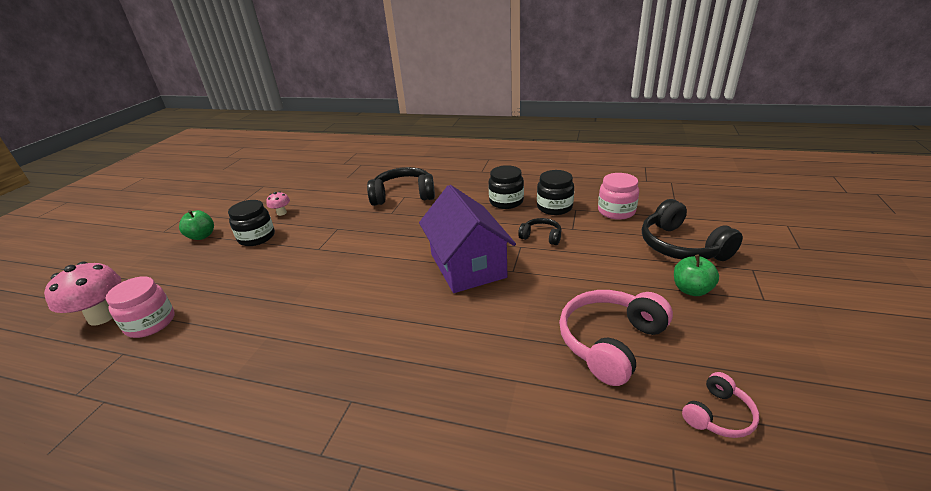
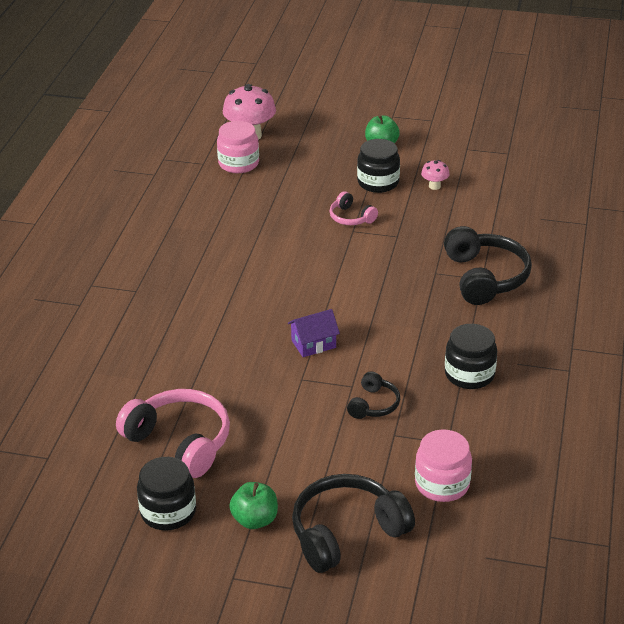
camera: 85 degrees right, 5 degrees up
purple house [419,185,516,293] -> purple house [288,309,340,357], size x0.45
black jar [537,170,574,215] -> black jar moved to [137,457,196,531]
pink headphones [682,372,759,438] -> pink headphones moved to [330,191,378,225]

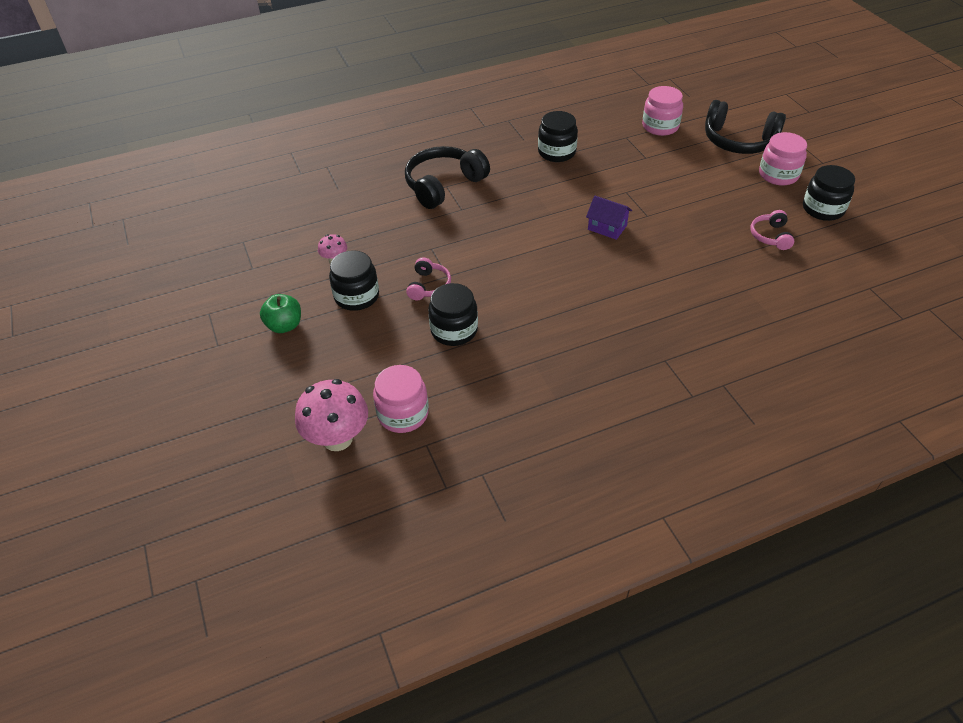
camera: 125 degrees left, 10 degrees up
pink headphones [116,389,230,478] -> pink headphones [750,210,794,250], size x0.52
green apple [229,482,278,529] -> pink jar [759,132,807,185]
black headphones [347,371,400,419] -> none
none -> black jar [428,283,478,346]

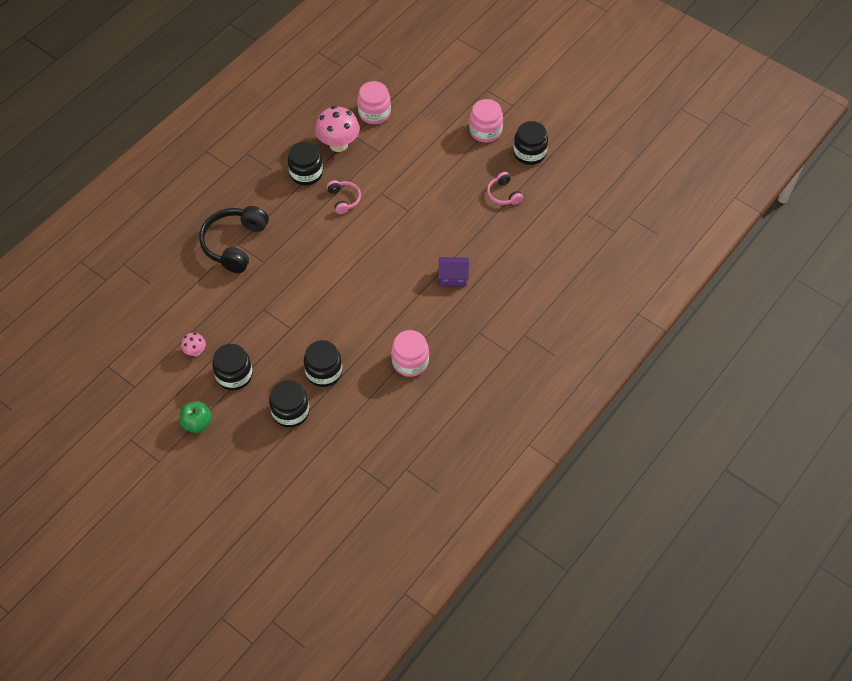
camera: 30 degrees left, 10 degrees up
pink mushroom [295,379,368,451] -> pink mushroom moved to [315,106,360,152]
pink jar [373,365,429,433] -> pink jar moved to [391,330,429,377]
pink headphones [406,257,451,300] -> pink headphones moved to [327,180,361,214]
purple house [586,196,632,240] -> purple house moved to [438,257,469,286]
black headphones [705,100,786,154] -> none
none -> black jar [269,380,309,428]

